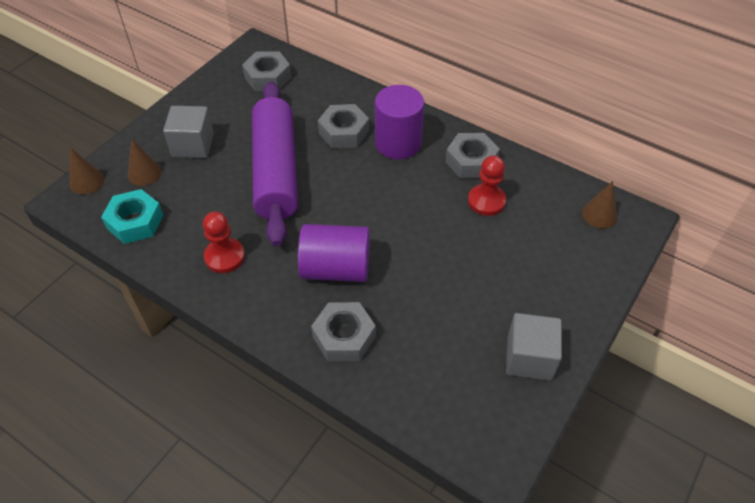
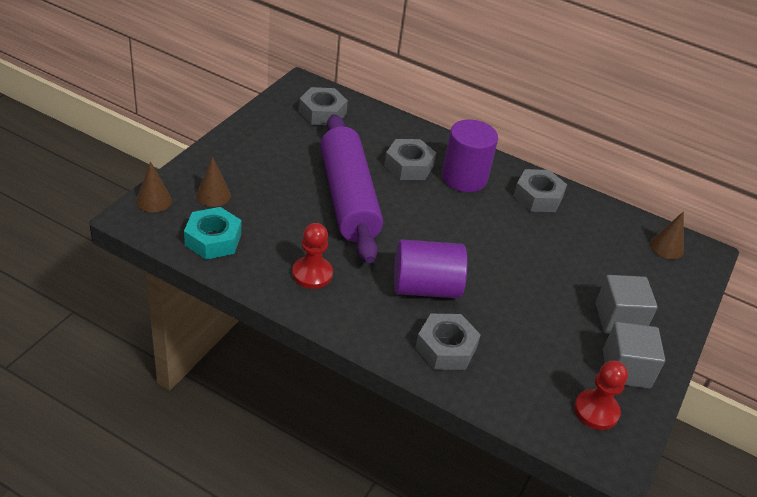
camera: 10 degrees left, 10 degrees down
grey cube [163,106,214,158] -> grey cube moved to [596,275,658,333]
red pawn [468,155,506,216] -> red pawn moved to [574,361,628,430]

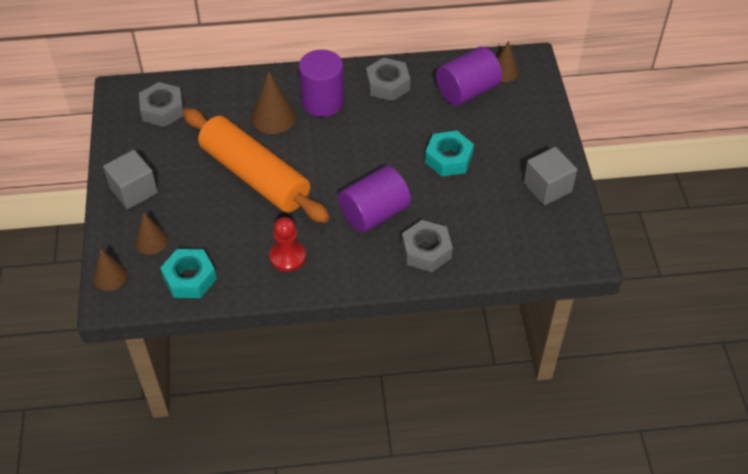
camera: 30 degrees left, 10 degrees up
purple rolling pin [320,114,383,263] -> orange rolling pin [183,108,330,223]
grey nut [384,139,436,180] -> brown cone [251,71,296,134]
red pawn [574,361,628,430] -> none
grey cube [596,275,658,333] -> grey cube moved to [103,150,158,209]
none -> turquoise nut [425,131,474,177]
none -> purple cylinder [436,46,502,106]

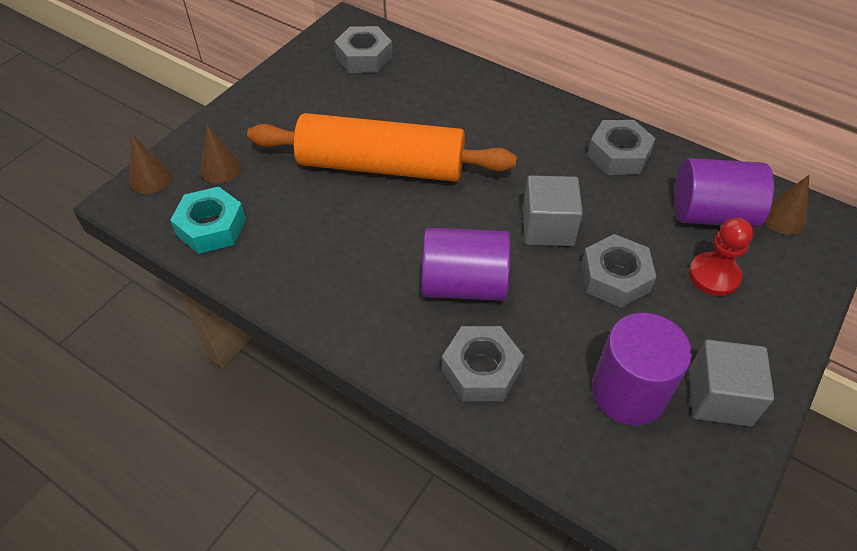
camera: 40 degrees right, 0 degrees up
grey cube [103,150,158,209] -> grey cube moved to [523,175,583,246]
orange rolling pin [183,108,330,223] -> orange rolling pin turned 75 degrees counterclockwise [247,113,517,182]
brown cone [251,71,296,134] -> none
red pawn [269,217,306,272] -> red pawn moved to [689,218,753,296]
purple cylinder [299,50,344,117] -> purple cylinder moved to [592,313,692,425]
turquoise nut [425,131,474,177] -> grey nut [581,234,656,308]

